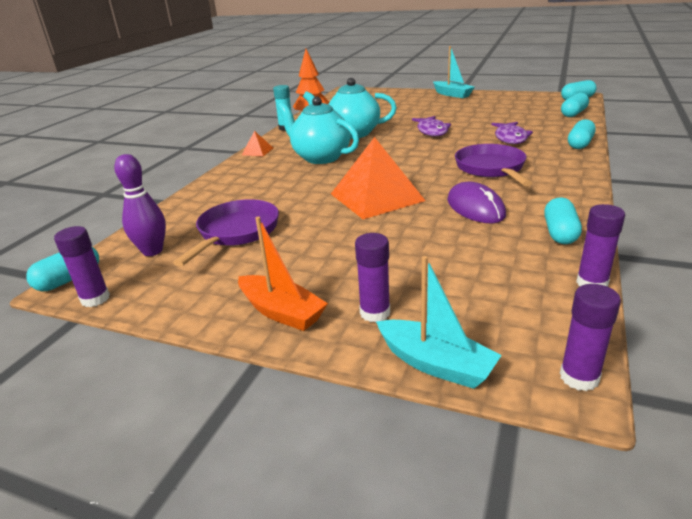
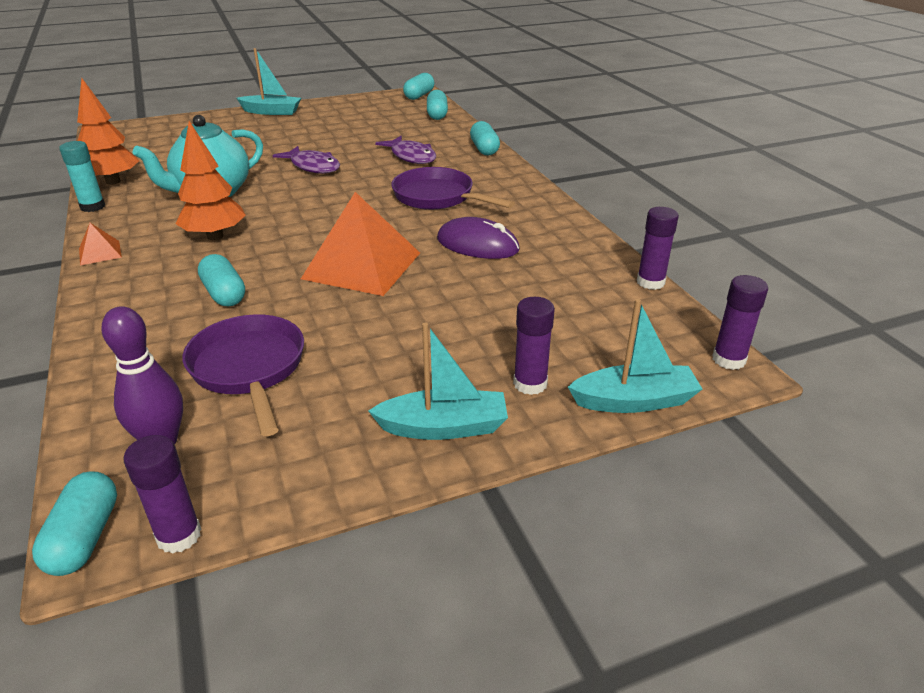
camera: 45 degrees left, 5 degrees up
orange boat [238,217,328,331] -> turquoise boat [368,323,508,440]
turquoise teapot [278,97,359,164] -> orange tree [175,121,246,240]
turquoise capsule [544,197,582,244] -> turquoise capsule moved to [198,254,245,306]

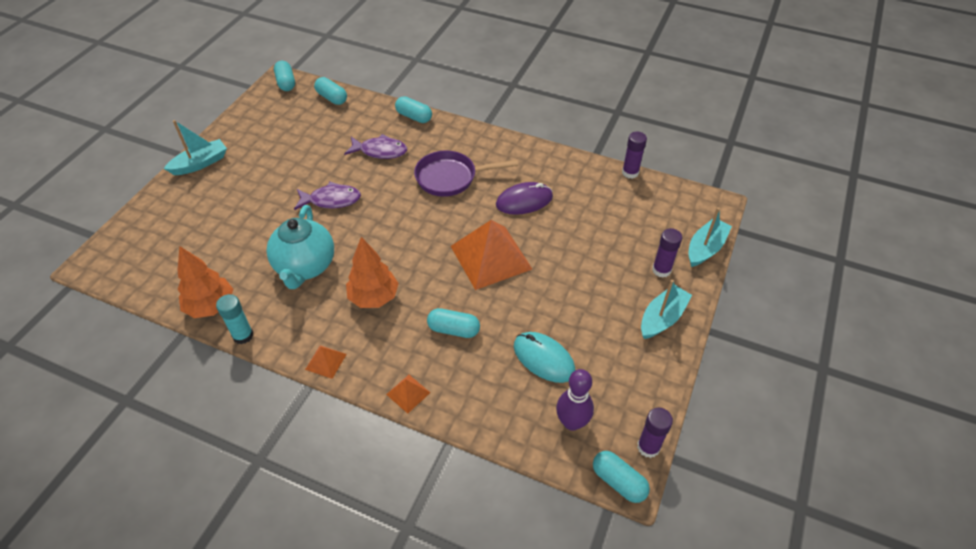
camera: 45 degrees left, 15 degrees up
purple pan [182,314,304,436] -> turquoise mouse [514,332,575,383]
purple glue stick [712,275,768,370] -> none
none -> orange pyramid [386,375,430,414]

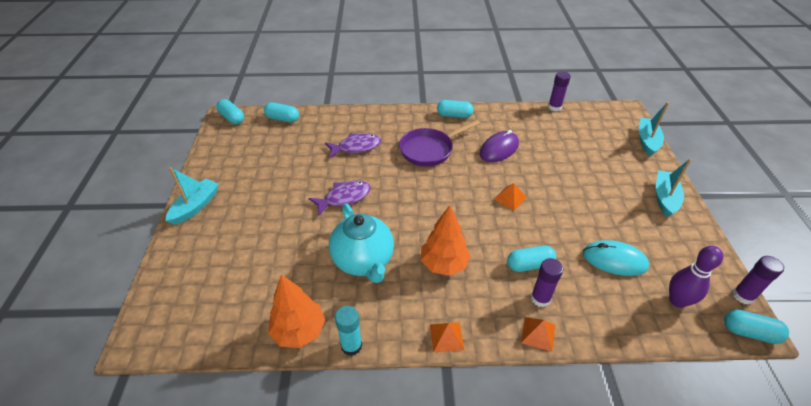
camera: 25 degrees left, 5 degrees down
turquoise capsule [395,96,432,123] -> turquoise capsule moved to [437,100,474,118]
orange pyramid [451,220,532,290] -> orange pyramid [494,183,527,211], size x0.44
purple glue stick [652,228,682,278] -> purple glue stick moved to [531,258,563,307]

